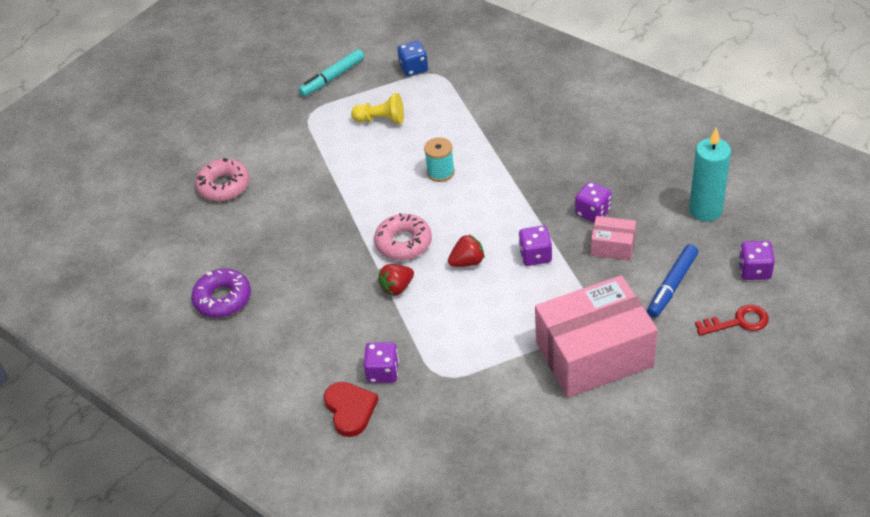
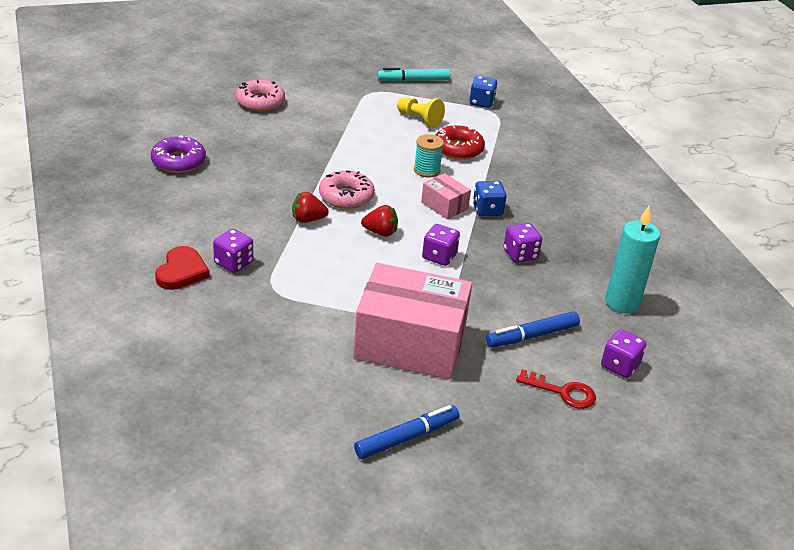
camera: 25 degrees right, 10 degrees down
pink box [591,216,636,261] -> pink box moved to [421,173,471,219]
none -> blue marker [354,405,459,459]
none -> red donut [436,125,485,160]
none -> blue dice [473,181,507,216]

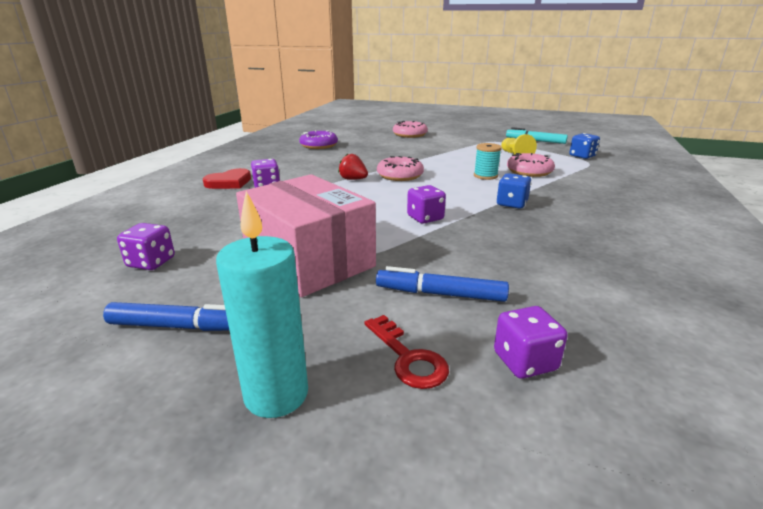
camera: 40 degrees right, 10 degrees down
red strawberry [361,205,398,237] -> none
pink box [421,173,471,219] -> none
red donut [436,125,485,160] -> pink donut [507,153,555,177]
purple dice [503,223,542,263] -> purple dice moved to [117,223,175,270]
turquoise candle [605,205,660,313] -> turquoise candle moved to [216,191,308,418]

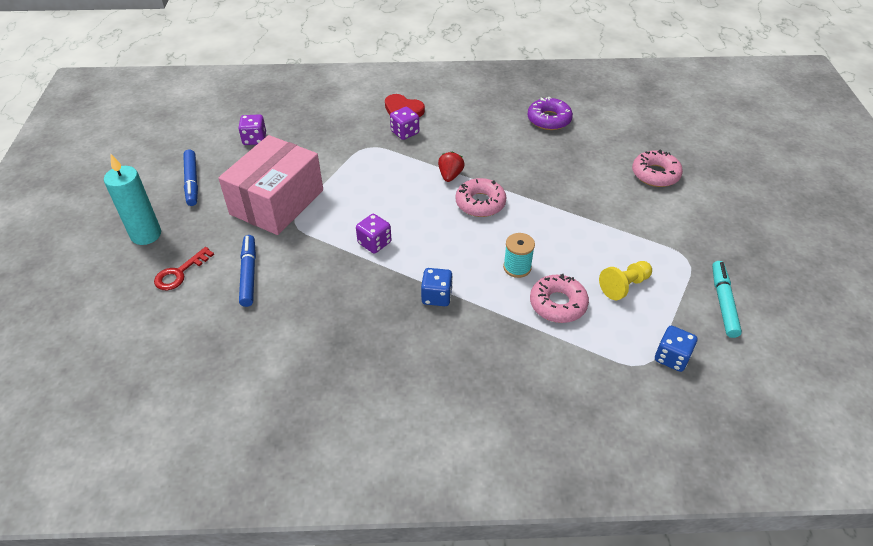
camera: 70 degrees right, 20 degrees up
purple dice [494,306,568,379] -> none

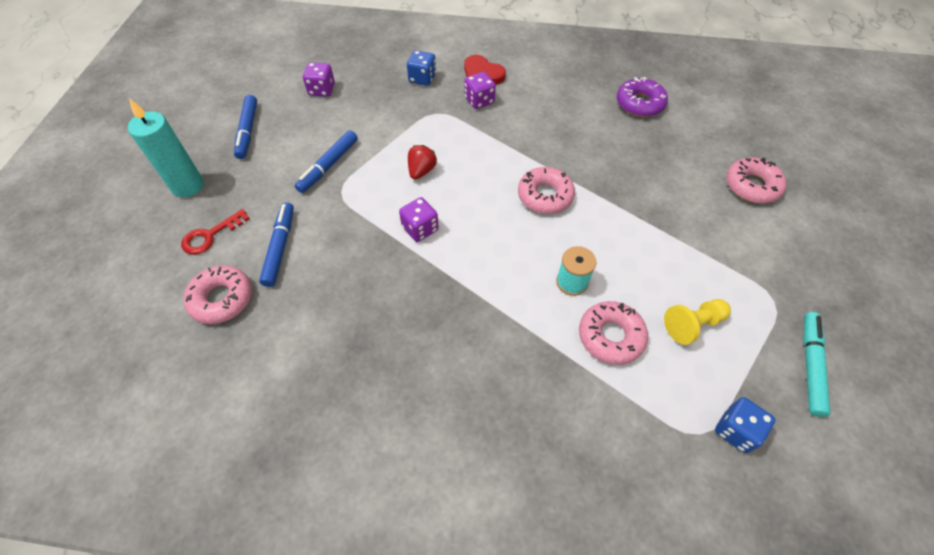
camera: 10 degrees right, 10 degrees up
pink box [218,135,323,235] -> blue marker [295,130,358,193]
blue dice [421,268,453,306] -> blue dice moved to [407,50,436,86]
red strawberry [438,152,465,182] -> red strawberry moved to [408,145,437,180]
none -> pink donut [183,265,252,324]

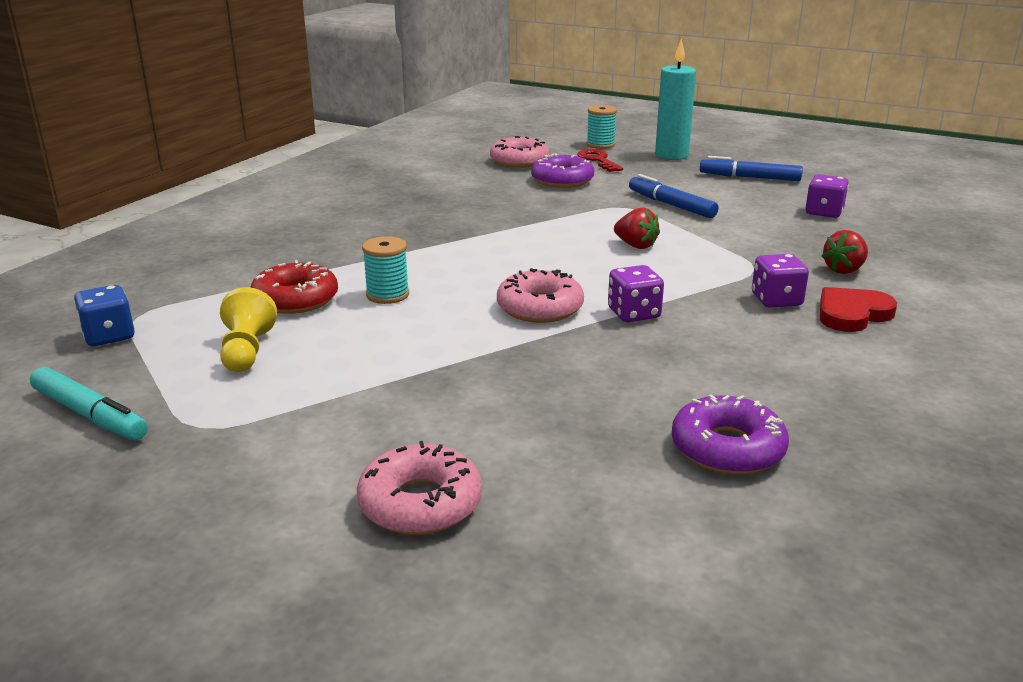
camera: 110 degrees right, 30 degrees down
blue marker [259,202,294,287] -> purple donut [531,153,594,188]
purple dice [399,197,439,242] -> purple dice moved to [608,265,664,322]
blue dice [407,50,436,86] -> red strawberry [821,230,868,274]
pink donut [579,301,648,365] -> red donut [250,260,338,314]
none -> turquoise spool [586,105,617,149]

